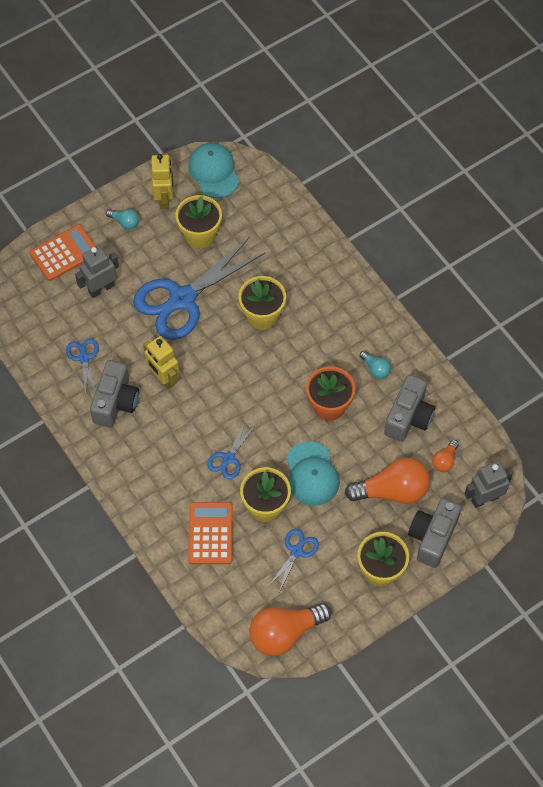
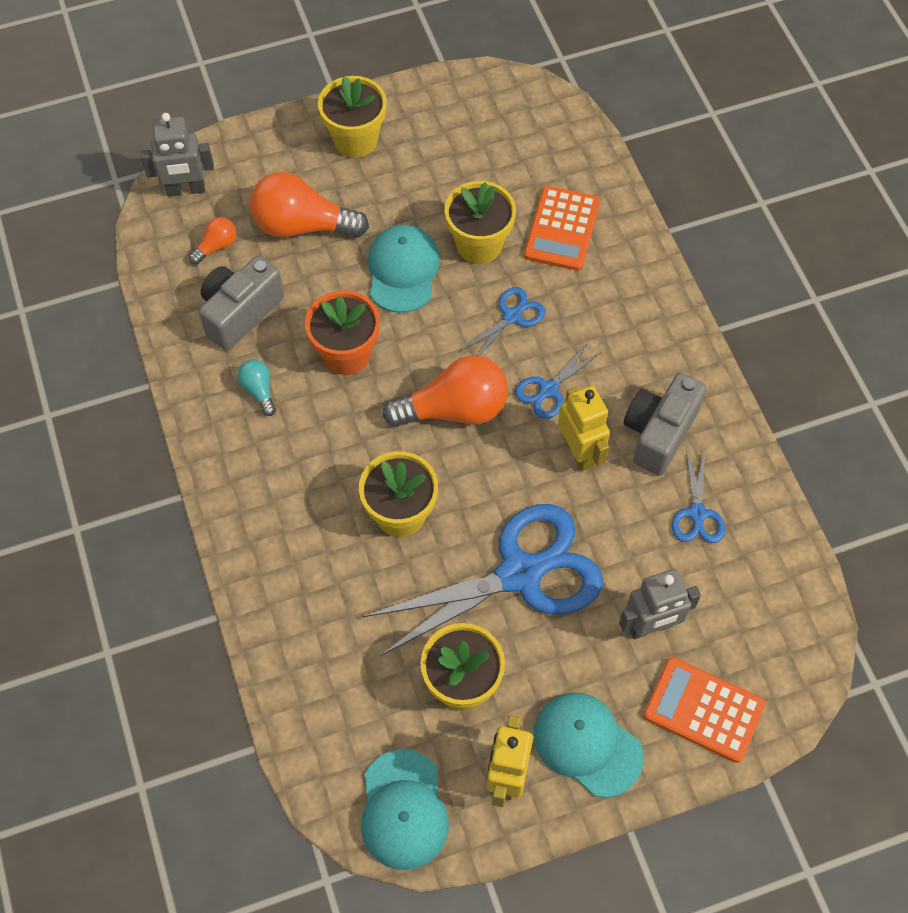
camera: 165 degrees left, 0 degrees up
orange calculator [30,225,96,281] -> orange calculator turned 45 degrees clockwise [643,657,766,763]
turquoise light bulb [106,209,139,230] -> turquoise cap [534,693,644,798]
orange light bulb [249,603,331,656] -> orange light bulb moved to [383,355,508,427]
blue scissors [269,529,319,592] -> blue scissors moved to [515,343,602,419]
grey camera [408,498,461,568] -> none

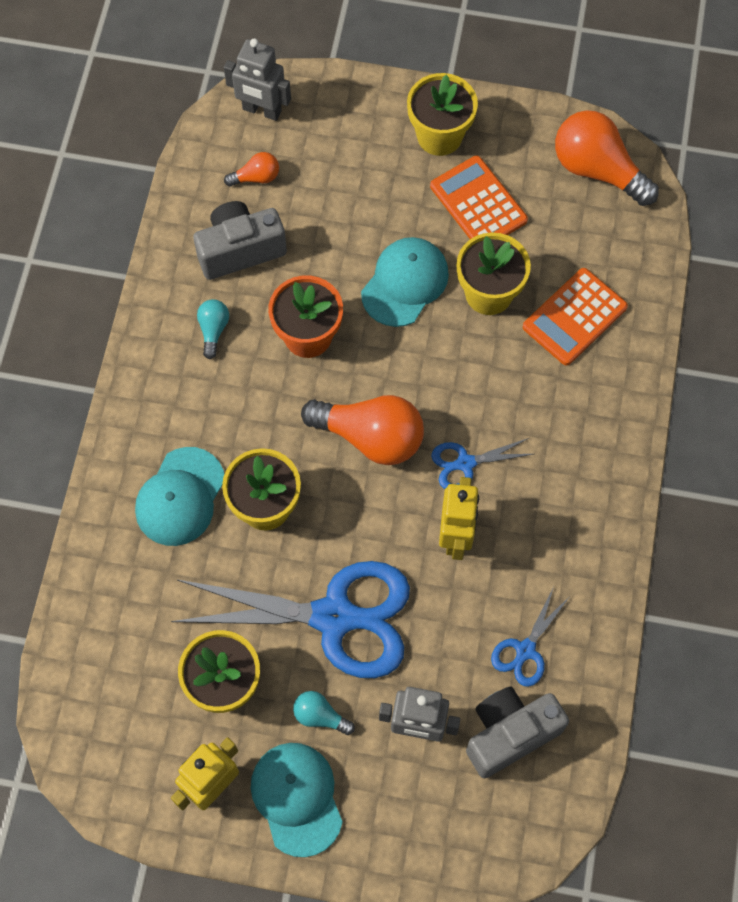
camera: 30 degrees right, 5 degrees up
orange light bulb [250,172,369,237] -> orange light bulb moved to [555,110,659,206]
turquoise cap [361,749,449,870] -> turquoise cap moved to [135,447,224,546]
blue scissors [461,287,545,356] -> none
grey camera [624,373,707,476] -> grey camera moved to [466,687,569,778]
orange calculator [643,657,766,763] -> orange calculator moved to [430,156,528,239]
none -> turquoise light bulb [293,691,355,735]

